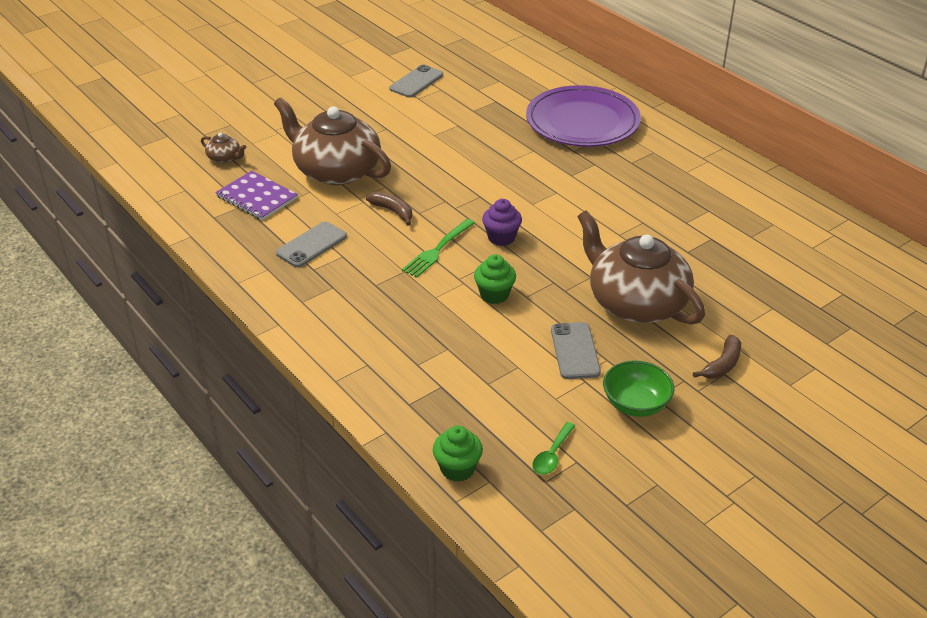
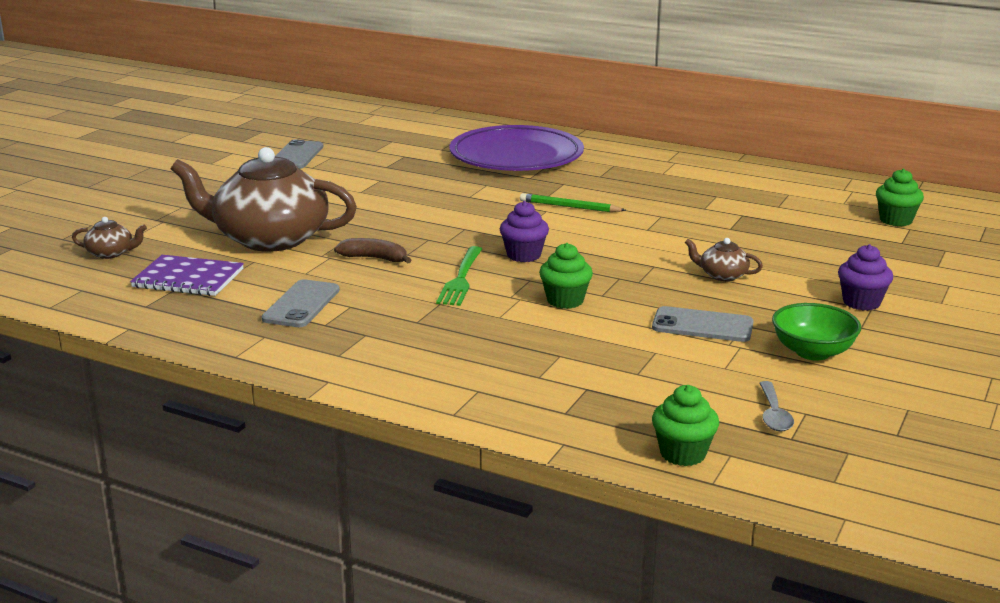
camera: 25 degrees left, 15 degrees down
green spoon [532,422,575,475] -> grey spoon [759,381,794,432]
grey phone [551,322,601,379] -> grey phone turned 45 degrees counterclockwise [652,306,754,342]
brown teapot [577,210,705,325] -> brown teapot [685,238,763,281], size x0.40
brown banana [693,335,741,379] -> purple cupcake [838,244,893,311]
none -> green pencil [520,193,626,212]
none -> green cupcake [876,169,924,226]

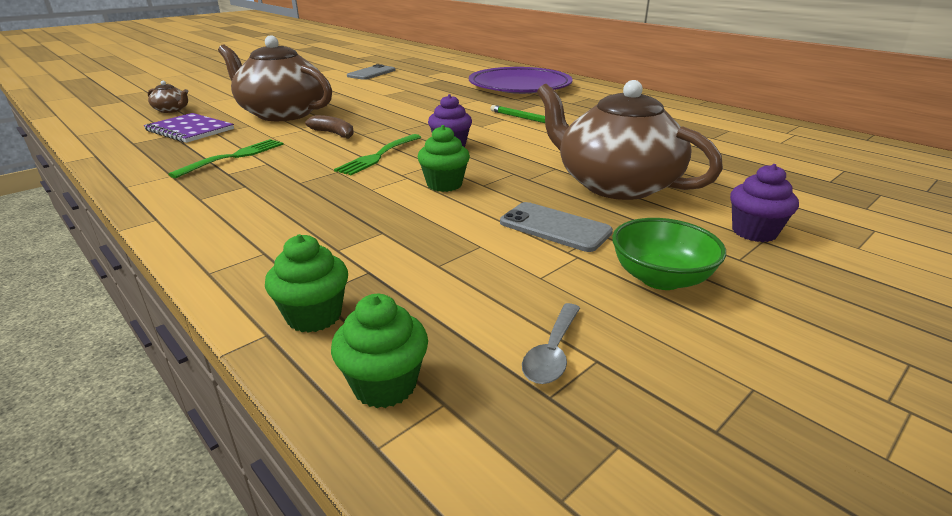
camera: 20 degrees right, 5 degrees up
grey phone [262,279,340,327] -> green fork [168,139,284,178]
brown teapot [685,238,763,281] -> brown teapot [537,80,723,200], size x2.50
green cupcake [876,169,924,226] -> green cupcake moved to [265,234,348,333]

